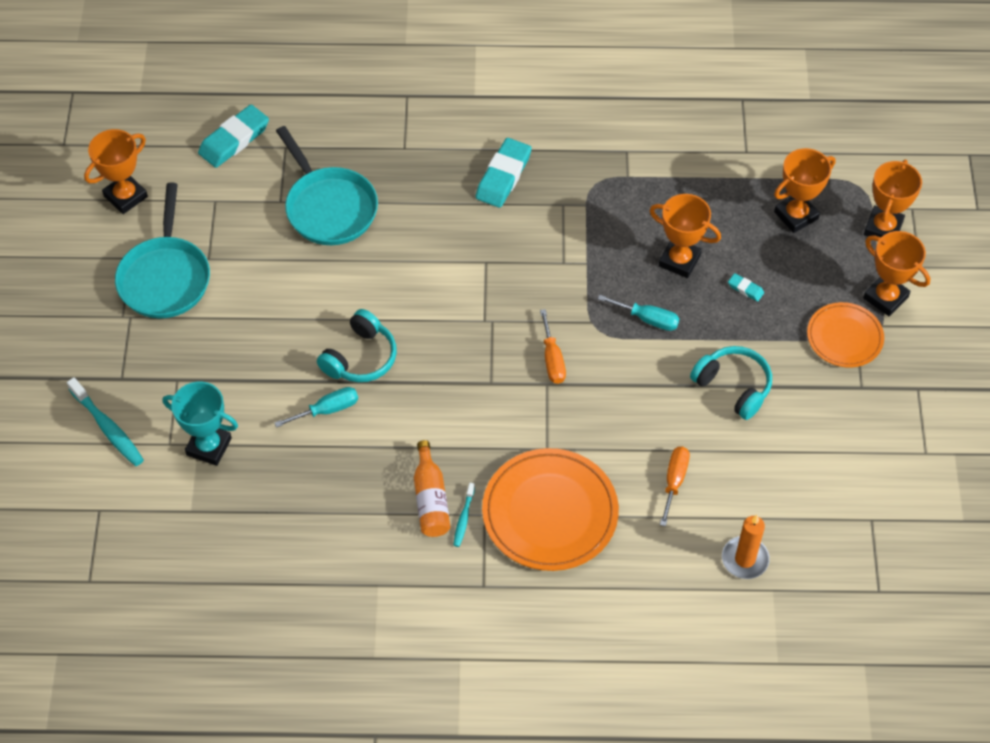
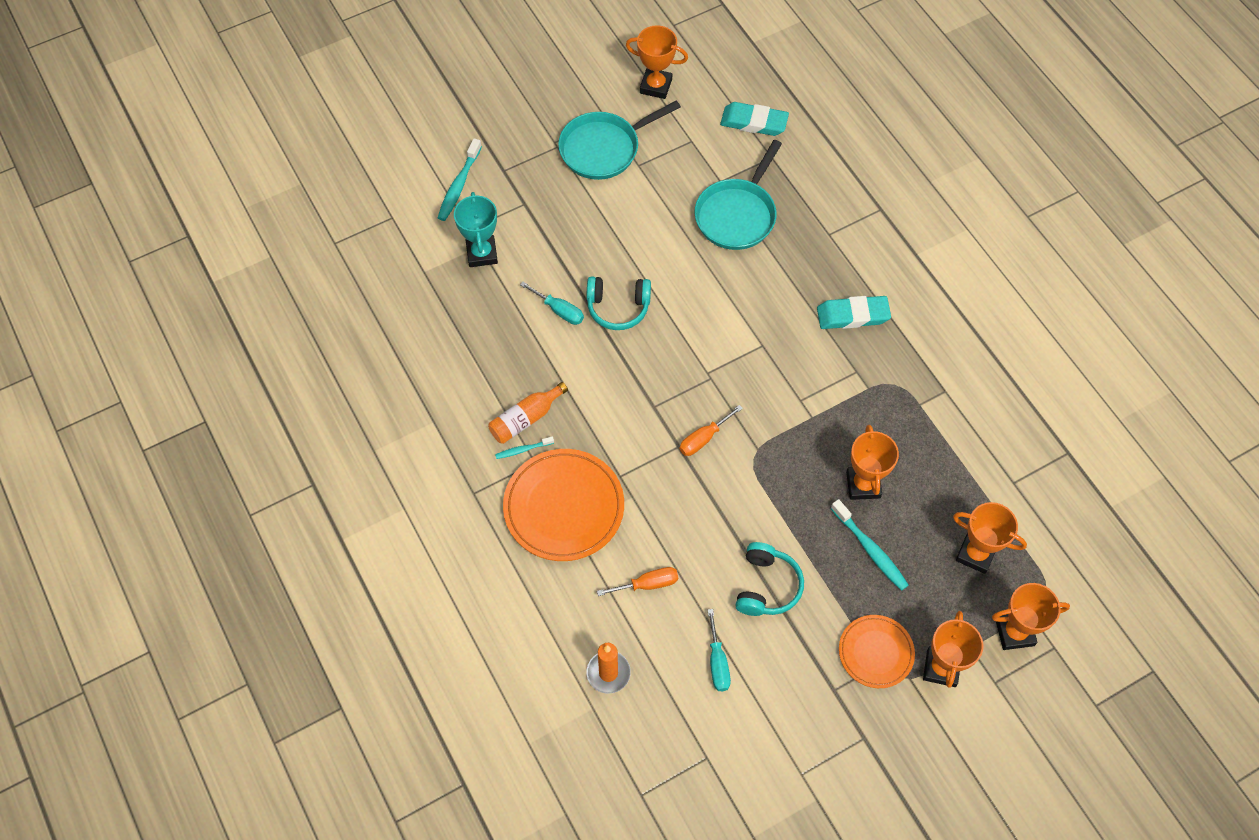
camera: 60 degrees right, 5 degrees up
turquoise screwdriver [598,295,679,331] -> turquoise screwdriver moved to [708,609,731,691]
turquoise eraser [728,273,764,302] -> turquoise toothbrush [831,499,909,591]

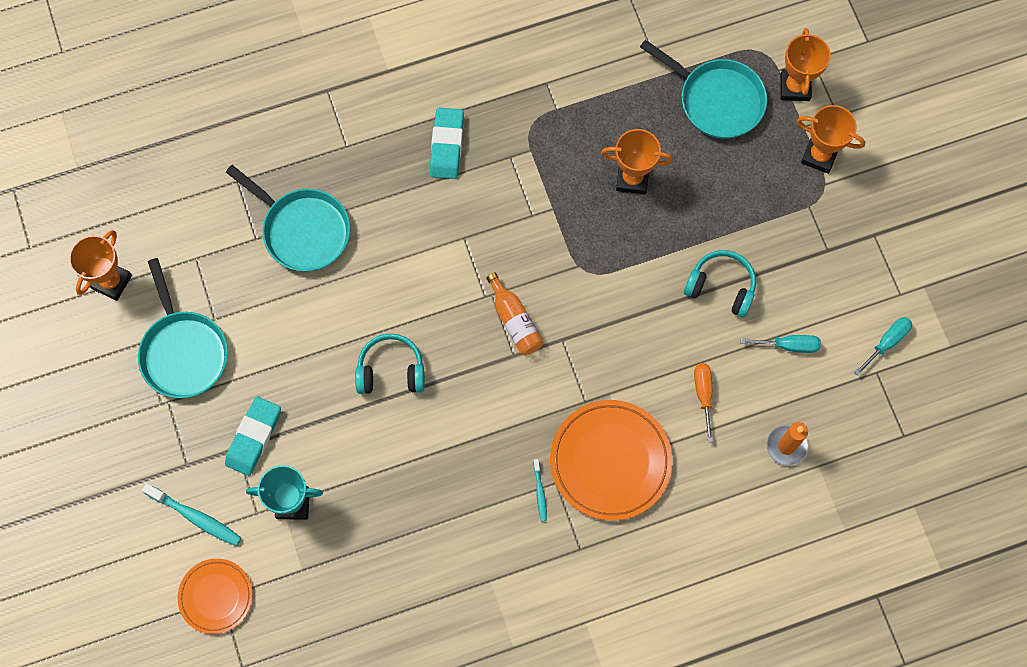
camera: 80 degrees left, 10 degrees up
orange bottle [488,382,568,444] -> orange bottle moved to [486,273,543,355]
turquoise screwdriver [520,282,584,325] -> turquoise screwdriver moved to [854,317,912,376]
turquoise headphones [587,276,651,330] -> turquoise headphones turned 105 degrees counterclockwise [355,333,425,394]
orange screwdriver [680,405,743,456] -> none
turquoise eraser [720,102,789,136] -> turquoise eraser moved to [225,396,281,476]
turquoise toothbrush [831,499,909,591] -> none
orange plate [839,615,915,688] -> orange plate moved to [178,559,253,634]
orange trophy [953,502,1027,574] -> turquoise pan [640,40,767,139]

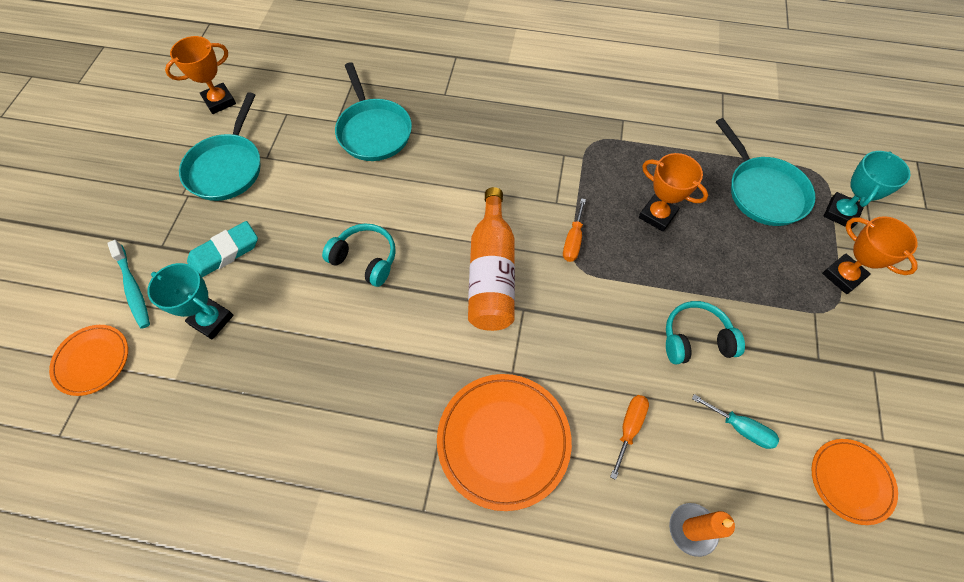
camera: 30 degrees right, 10 degrees down
turquoise eraser [430,108,464,179] -> none
orange bottle [486,273,543,355] -> orange bottle [468,187,515,331], size x1.73
turquoise toothbrush [533,459,547,521] -> none
turquoise headphones [684,250,756,317] -> turquoise headphones turned 60 degrees counterclockwise [666,301,745,364]
orange trophy [780,28,831,101] -> turquoise trophy [824,151,911,229]
turquoise screwdriver [854,317,912,376] -> orange plate [812,439,898,525]
none -> orange screwdriver [563,198,586,262]

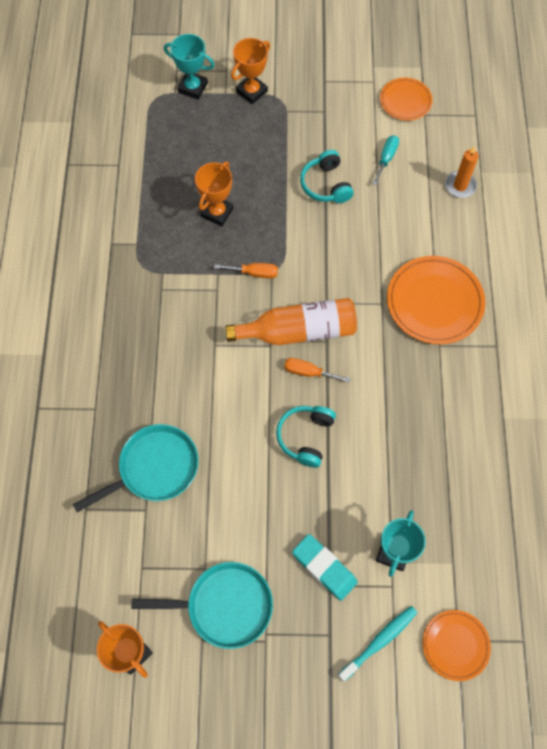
camera: 100 degrees left, 5 degrees up
orange screwdriver [610,395,649,480] -> orange screwdriver moved to [284,358,351,382]
turquoise pan [716,118,816,226] -> none

